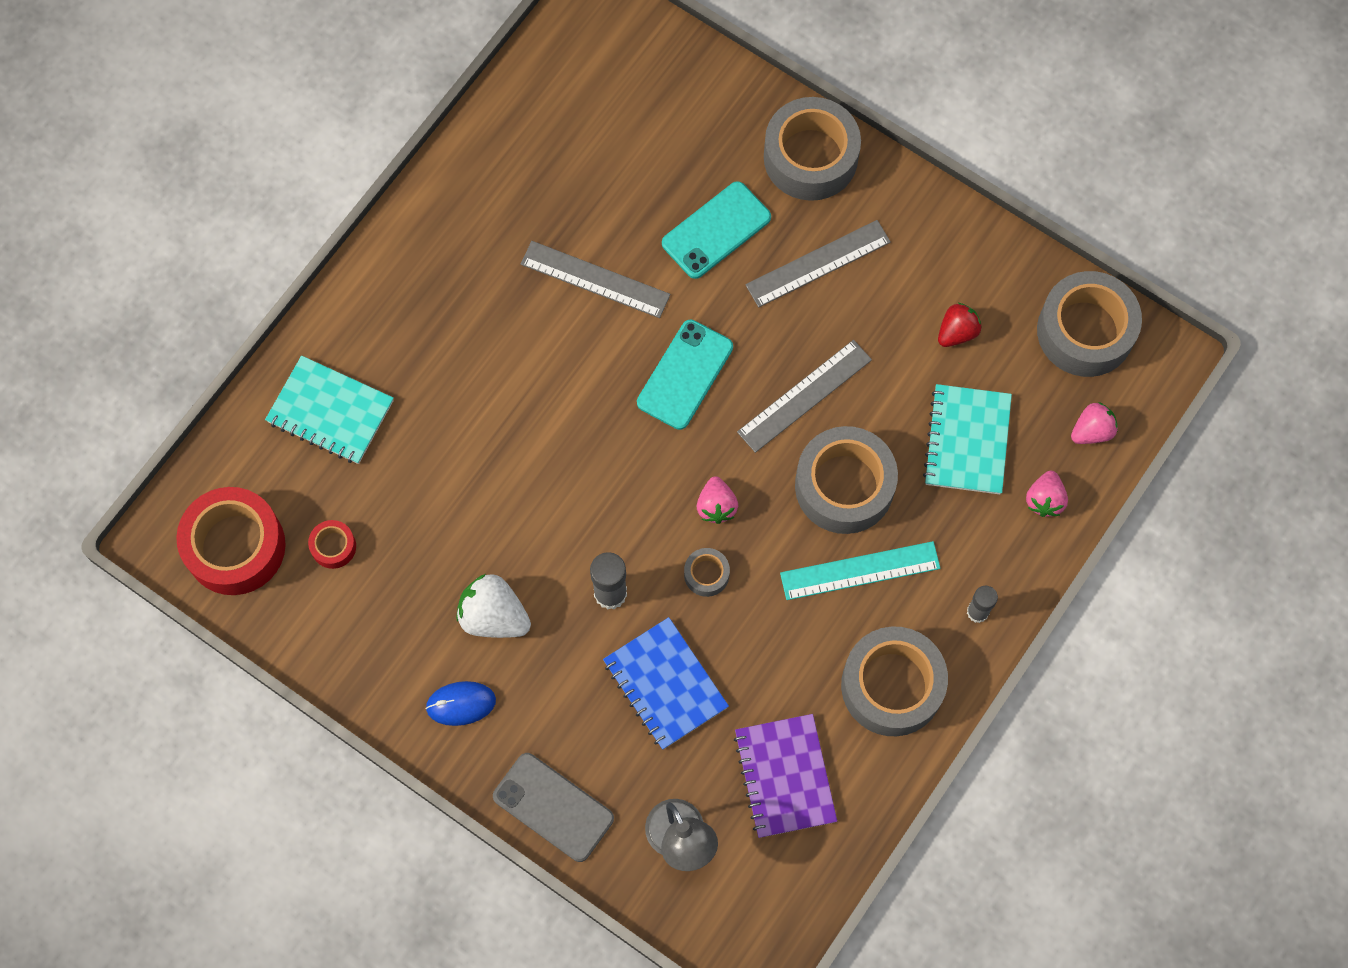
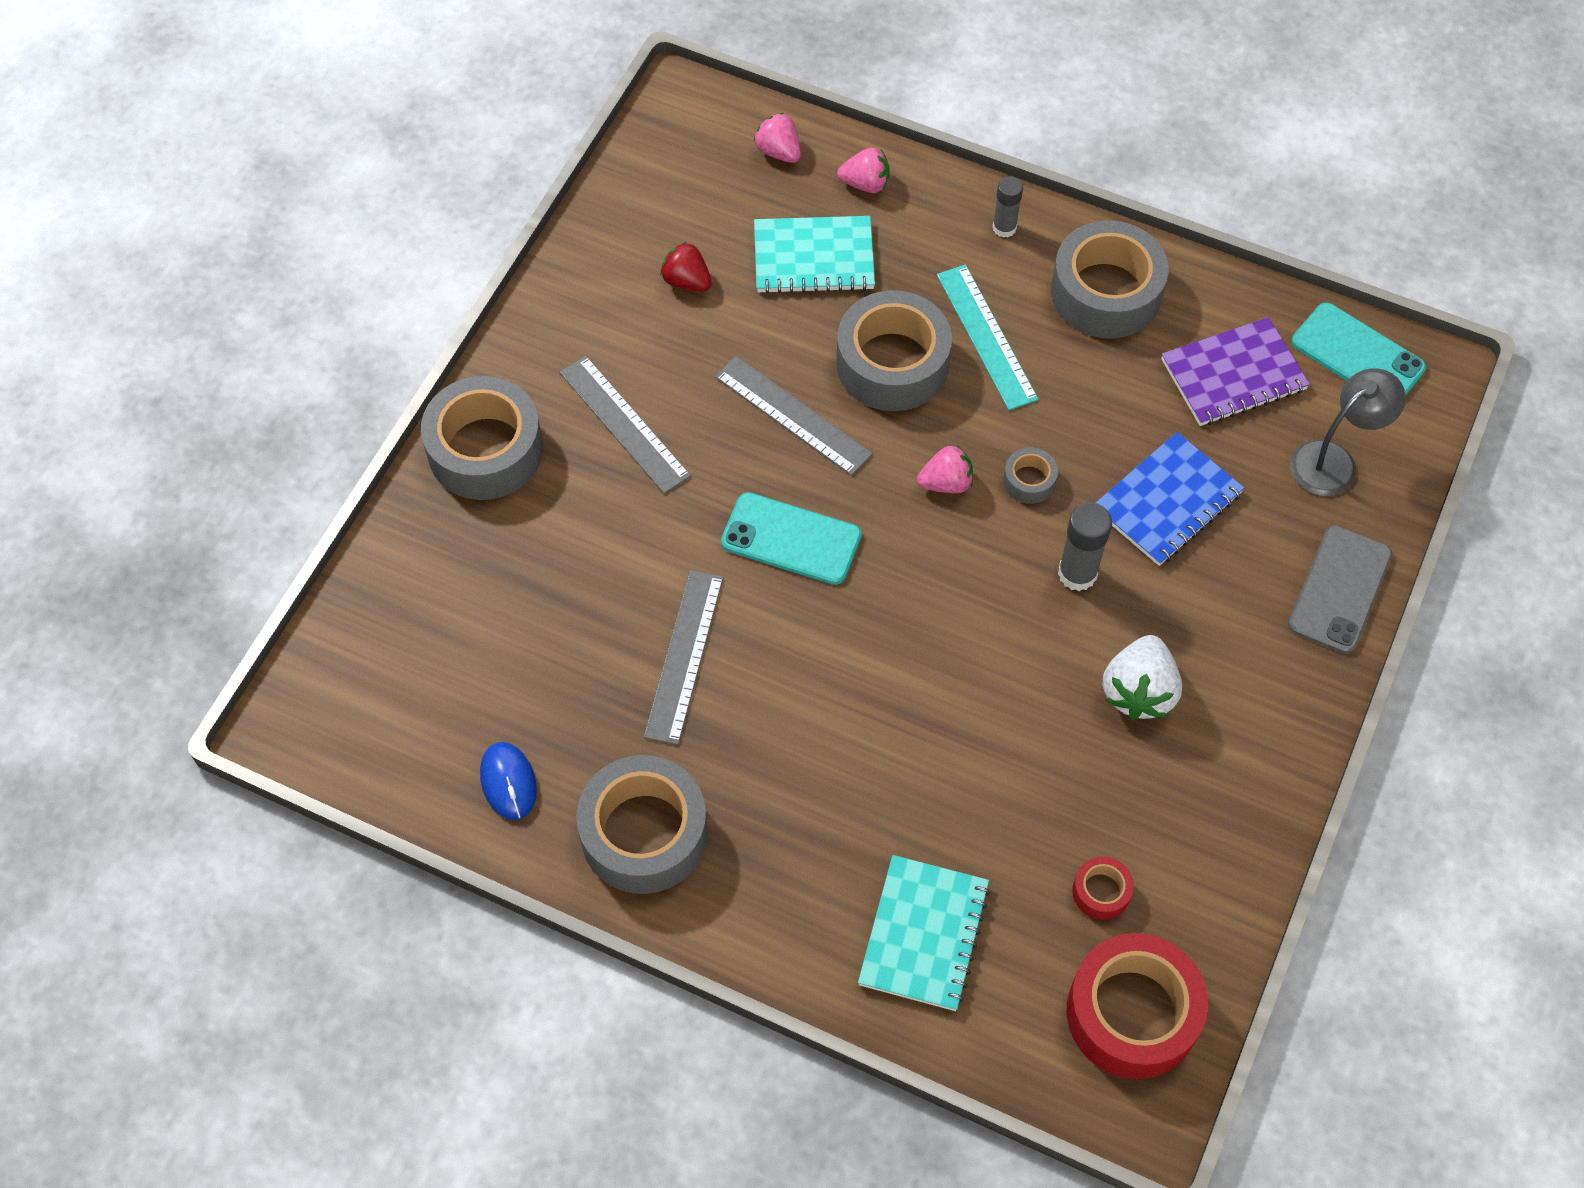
camera: 100 degrees left, 10 degrees down
blue mouse [425,681,496,726] -> blue mouse moved to [480,742,537,820]
turquoise phone [662,181,771,279] -> turquoise phone moved to [1291,302,1426,395]
grey tape [1037,271,1142,377] -> grey tape moved to [576,755,708,894]

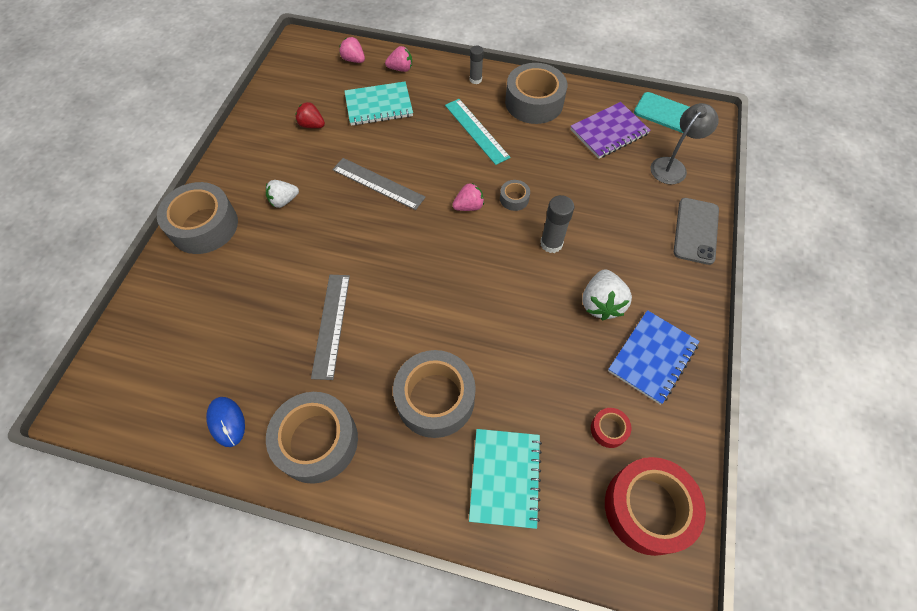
camera: 10 degrees left, 0 degrees up
grey ruler [559,356,691,494] -> white strawberry [266,180,299,208]
turquoise phone [721,492,862,585] -> none
grey tape [836,290,952,411] -> grey tape moved to [393,350,476,438]
blue notebook [1096,432,1244,566] -> blue notebook moved to [608,310,700,405]

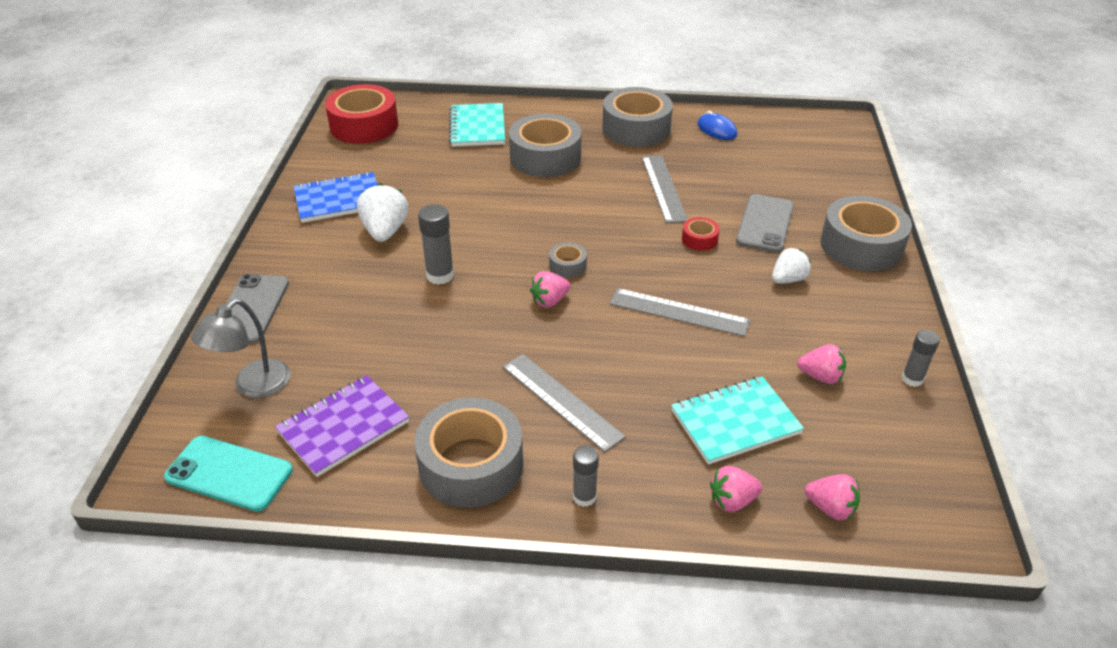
camera: 170 degrees right, 20 degrees down
red strawberry [295,102,325,128] -> pink strawberry [797,344,846,384]
turquoise ruler [445,99,511,165] -> grey ruler [502,354,626,452]
grey tape [500,180,530,211] -> grey tape moved to [549,242,587,278]
red tape [591,408,631,448] -> red tape moved to [682,217,720,251]
blue notebook [608,310,700,405] -> blue notebook turned 45 degrees clockwise [293,172,378,223]
none -> grey phone [736,194,794,253]
none -> grey glue stick [902,330,940,387]

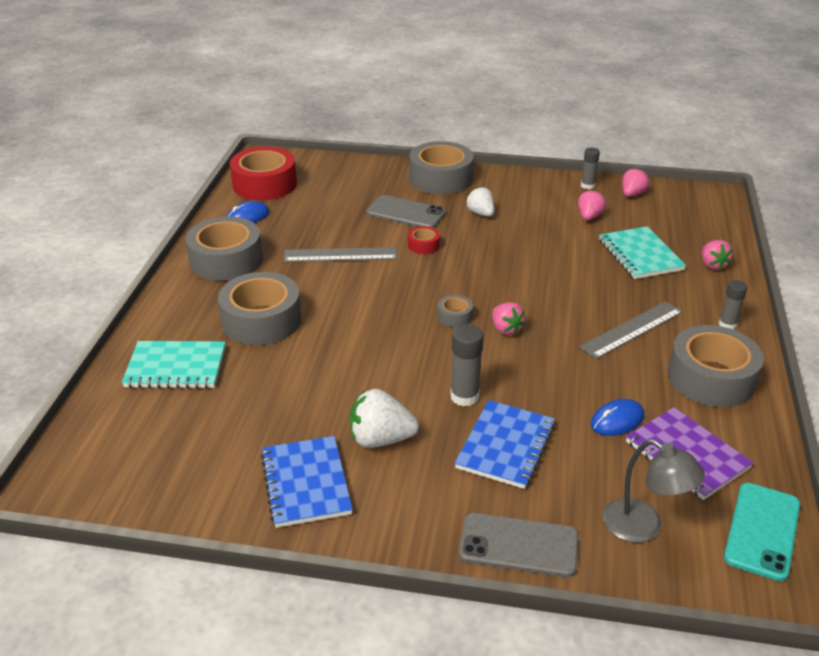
camera: 85 degrees left, 5 degrees down
red tape [325,84,398,144] -> red tape moved to [230,147,297,200]
grey ruler [610,288,750,337] -> none
pink strawberry [805,474,860,521] -> pink strawberry moved to [622,168,649,197]
none -> blue notebook [455,400,555,489]
none -> blue mouse [591,399,644,436]

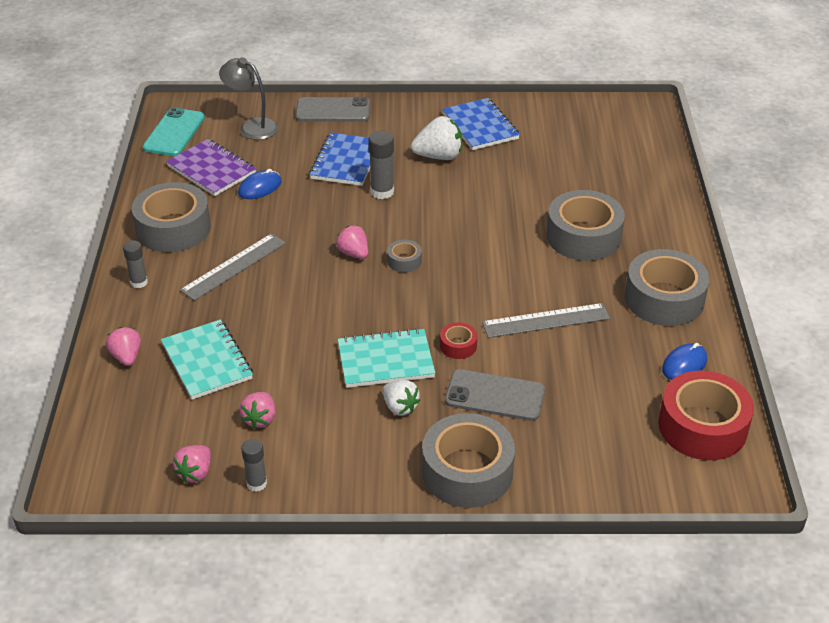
camera: 170 degrees right, 5 degrees up
turquoise notebook [122,341,226,389] -> turquoise notebook moved to [338,328,435,388]

